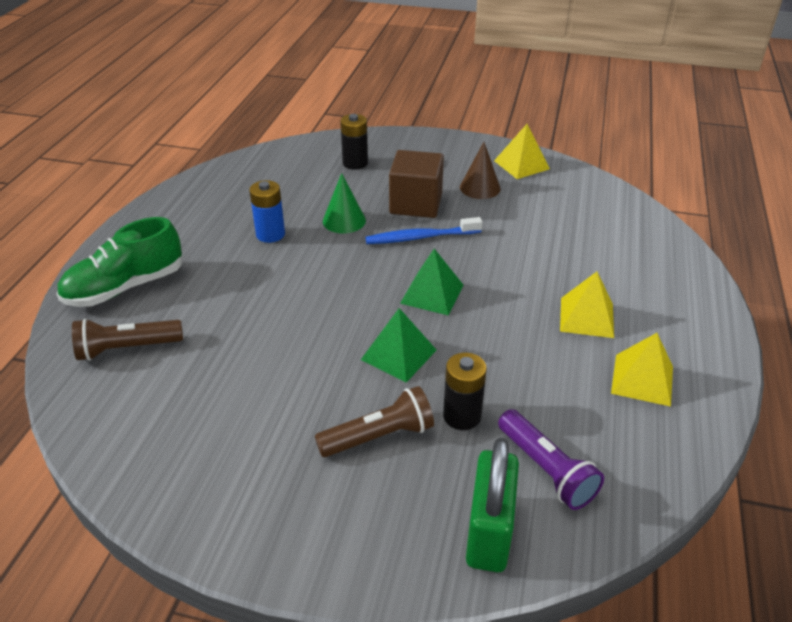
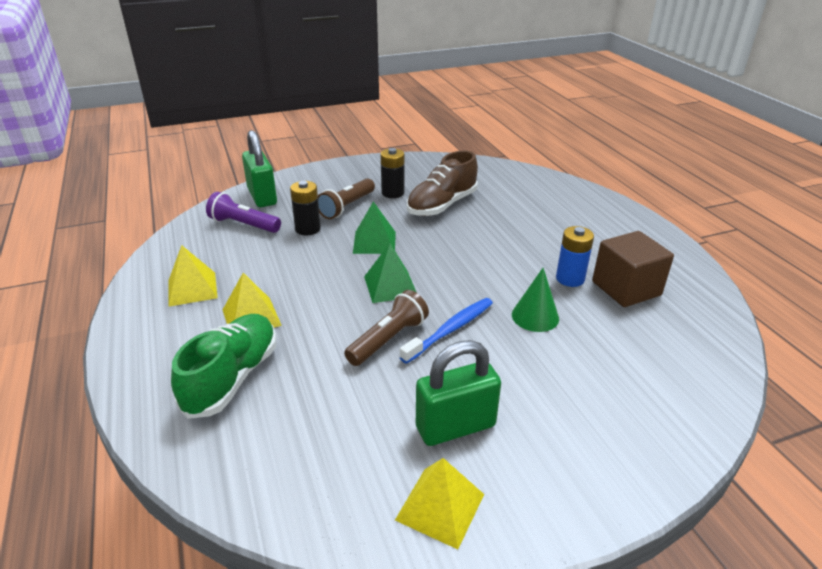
camera: 145 degrees right, 5 degrees down
green shoe [57,217,182,307] -> green shoe moved to [171,314,277,419]
brown flashlight [72,318,183,361] -> brown flashlight moved to [344,290,429,366]
black battery [340,114,368,170] -> black battery moved to [381,148,404,198]
brown cube [389,150,444,218] -> brown cube moved to [592,231,674,307]
brown cone [460,142,500,199] -> green padlock [416,340,501,446]
none -> brown shoe [407,150,478,216]

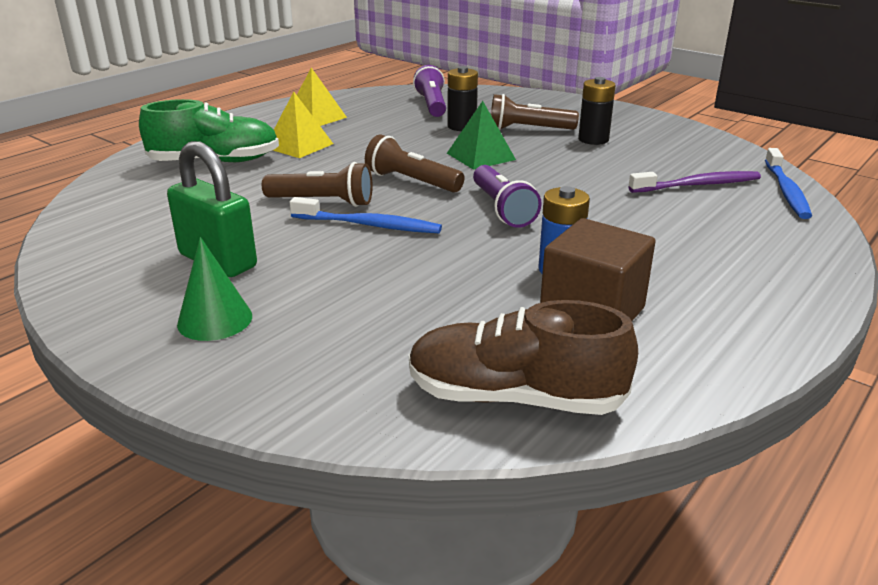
camera: 60 degrees right, 5 degrees down
green padlock [242,130,277,207] -> none
green pyramid [364,243,417,303] -> brown flashlight [365,134,465,193]
yellow pyramid [395,458,484,549] -> none
brown shoe [407,150,478,216] -> brown shoe moved to [409,300,638,415]
green cone [512,268,559,332] -> green cone moved to [177,237,252,341]
none -> purple flashlight [473,165,542,228]
none -> purple toothbrush [628,171,761,193]
none -> blue toothbrush [765,148,812,219]

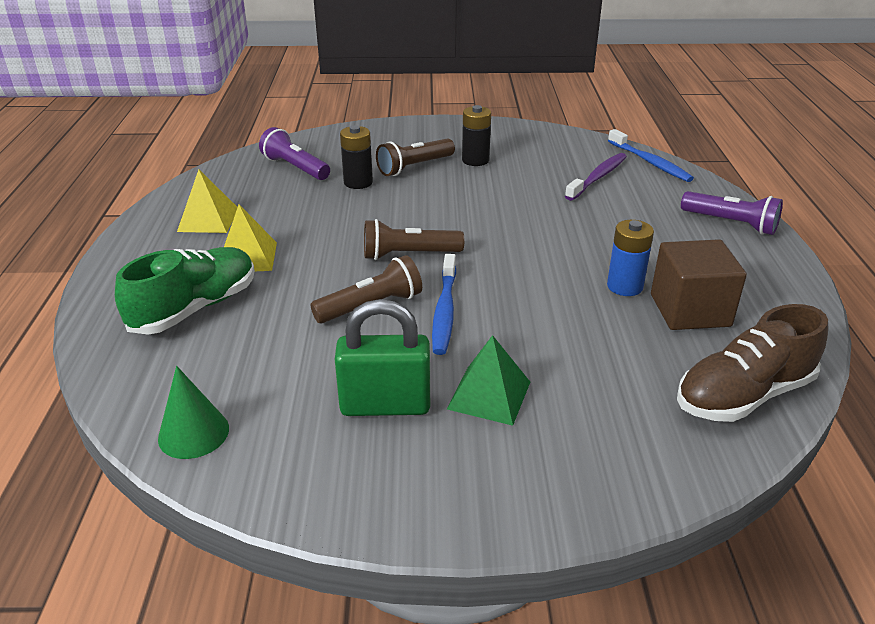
camera: 40 degrees left, 5 degrees up
green cone [177,237,252,341] -> green cone moved to [158,366,229,459]
blue toothbrush [290,197,442,233] -> blue toothbrush turned 120 degrees clockwise [432,254,456,355]
green pyramid [447,101,516,170] -> green pyramid moved to [447,335,530,426]
purple flashlight [473,165,542,228] -> purple flashlight moved to [681,191,783,235]

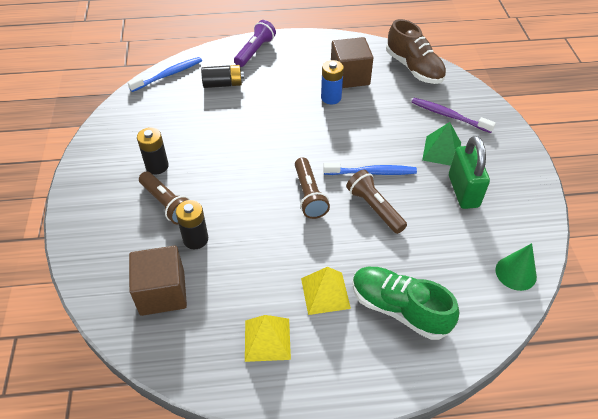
camera: 95 degrees left, 15 degrees up
purple flashlight [259,127,330,180] -> brown cube [129,246,187,316]
purple toothbrush [565,153,627,201] -> purple toothbrush moved to [411,98,496,133]
none -> black battery [201,65,244,88]

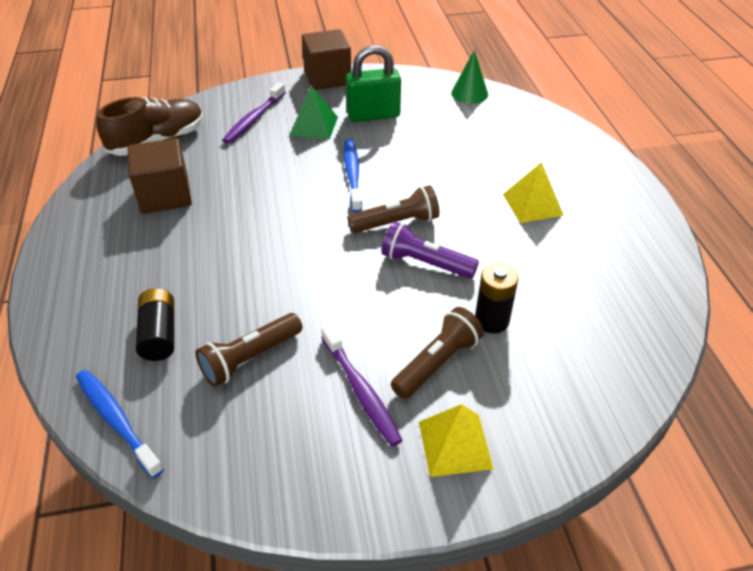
camera: 95 degrees left, 5 degrees down
brown cube [129,246,187,316] -> brown cube moved to [302,29,351,90]
black battery [137,127,169,174] -> purple toothbrush [321,324,403,447]
purple flashlight [234,20,276,67] -> purple flashlight moved to [381,221,479,279]
yellow pyramid [245,315,291,362] -> yellow pyramid moved to [419,404,494,477]
blue battery [321,60,344,104] -> none
brown flashlight [346,170,407,234] -> brown flashlight moved to [195,313,303,387]
green shoe [352,267,459,340] -> none

